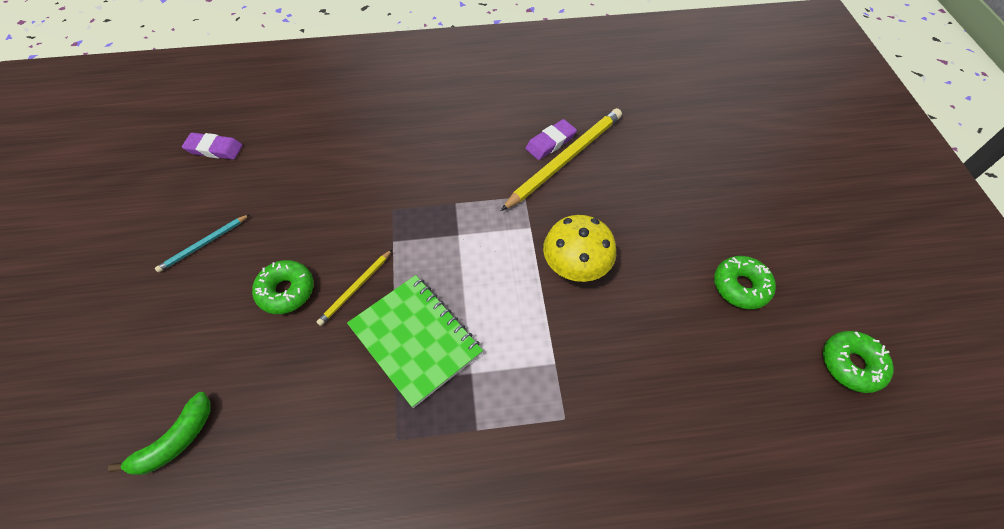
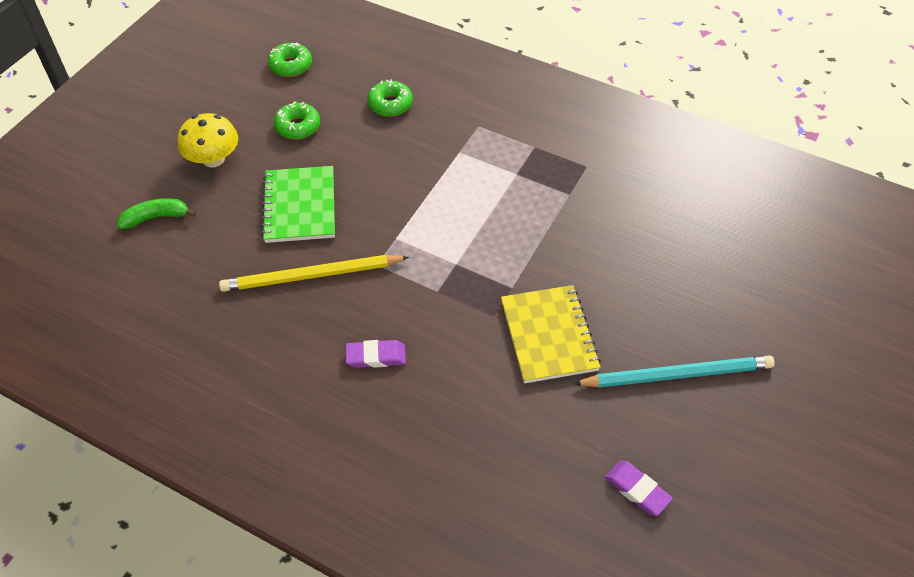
camera: 145 degrees left, 5 degrees down
green banana [108,392,211,475] -> green banana moved to [117,198,196,229]
turquoise pencil [155,214,250,273] -> turquoise pencil [573,355,775,388], size x1.99
green donut [252,260,314,314] -> green donut moved to [367,79,413,117]
yellow pencil [317,250,392,326] -> none
green notebook [347,275,483,408] -> green notebook moved to [261,166,335,243]
purple eraser [526,119,577,160] -> purple eraser moved to [346,340,406,368]
yellow mushroom [543,215,616,282] -> yellow mushroom moved to [178,113,238,168]
none -> yellow notebook [501,285,601,383]

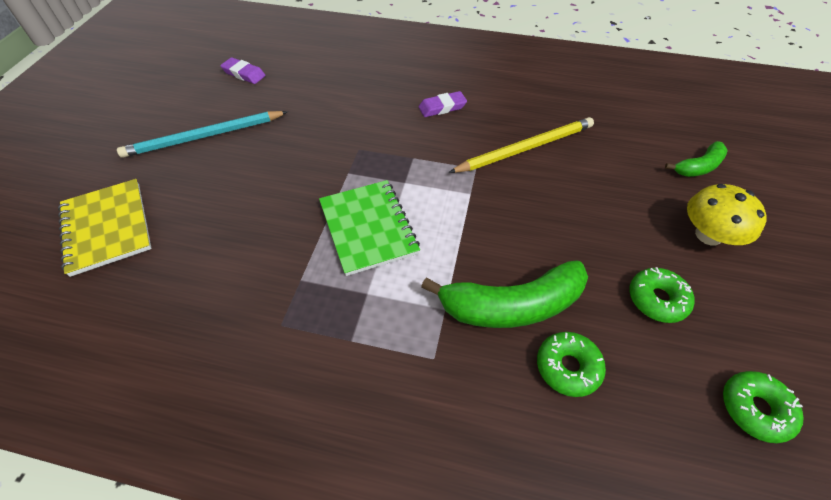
camera: 165 degrees right, 0 degrees up
green notebook [261,166,335,243] -> green notebook moved to [319,180,420,276]
yellow notebook [501,285,601,383] -> yellow notebook moved to [58,179,152,277]
none -> green banana [421,260,588,328]

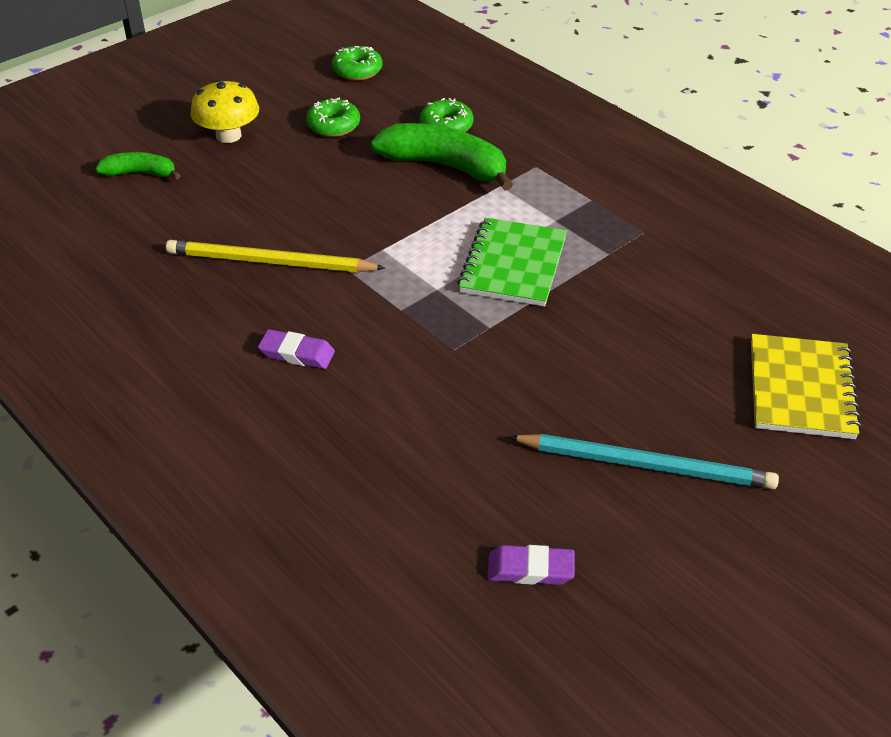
camera: 145 degrees left, 10 degrees down
purple eraser [220,57,265,84] -> purple eraser turned 60 degrees counterclockwise [487,545,574,585]

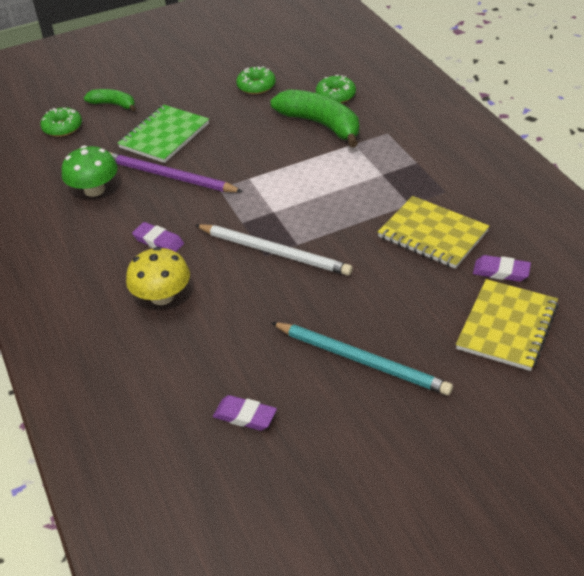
camera: 20 degrees right, 0 degrees up
yellow pencil [166,240,385,272] -> purple pencil [109,152,243,192]
yellow mushroom [190,79,259,143] -> yellow mushroom moved to [126,247,190,305]
green donut [332,46,382,81] -> green donut moved to [40,107,82,137]
green notebook [457,218,567,306] -> green notebook moved to [117,105,209,163]
none -> green mushroom [62,146,118,197]
none -> white pencil [195,224,353,276]
none -> yellow notebook [378,196,489,269]
none -> purple eraser [473,255,531,282]

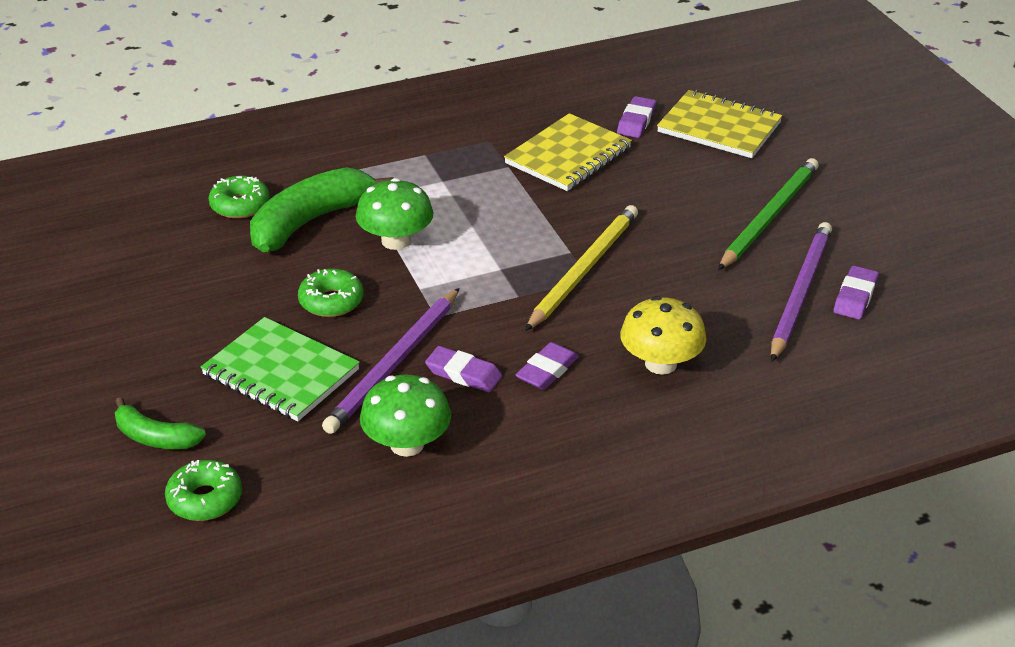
camera: 90 degrees left, 5 degrees down
green banana [84,89,136,111] -> green banana turned 90 degrees counterclockwise [115,397,206,449]
white pencil [195,224,353,276] -> yellow pencil [525,205,638,331]
green donut [236,66,276,94] -> green donut moved to [298,269,364,317]
turquoise pencil [271,322,453,395] -> green pencil [718,158,819,270]
none -> green mushroom [356,178,433,250]
none -> purple eraser [425,346,502,392]
none -> purple pencil [771,222,832,362]

